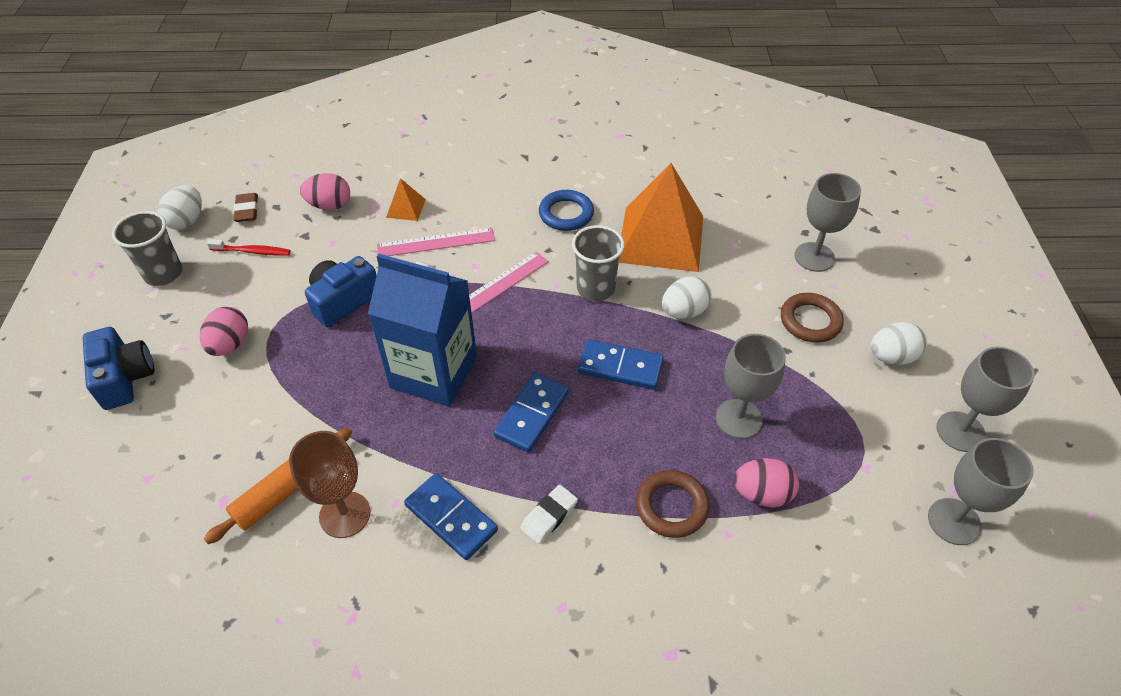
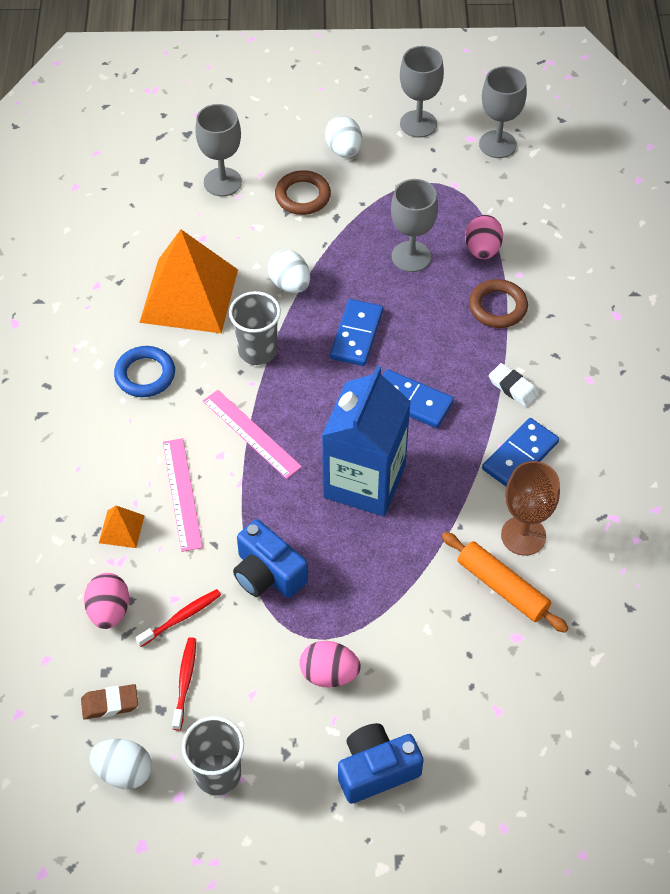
camera: 90 degrees left, 5 degrees up
none -> red toothbrush [136,589,221,647]

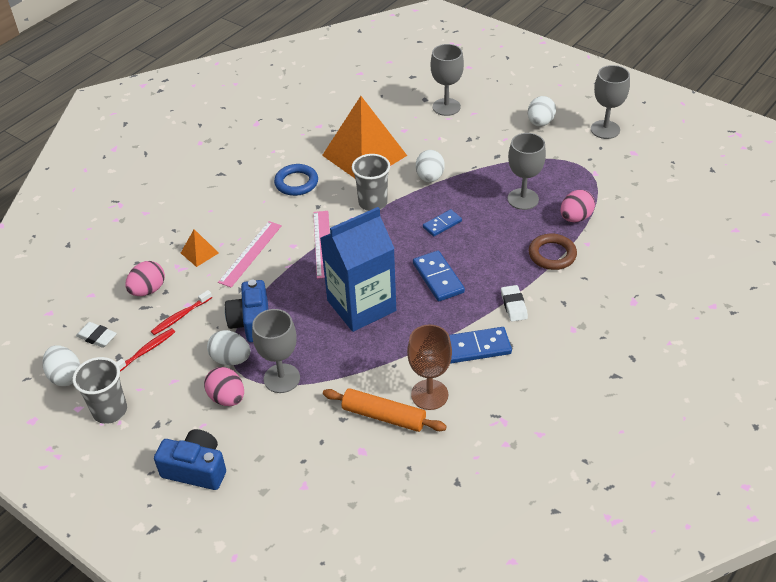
camera: 40 degrees right, 10 degrees down
brown eraser [81,684,138,720] -> white eraser [76,322,117,348]
red toothbrush [136,589,221,647] -> red toothbrush turned 135 degrees clockwise [151,290,212,335]
brown ring [275,170,331,215] -> none
blue domino [330,299,383,366] -> blue domino [423,209,462,237], size x0.64
orange rolling pin [442,532,569,633] -> orange rolling pin turned 60 degrees counterclockwise [323,388,447,432]
grey goblet [479,66,527,158] -> grey goblet moved to [252,309,300,393]
none -> white egg [207,330,250,366]

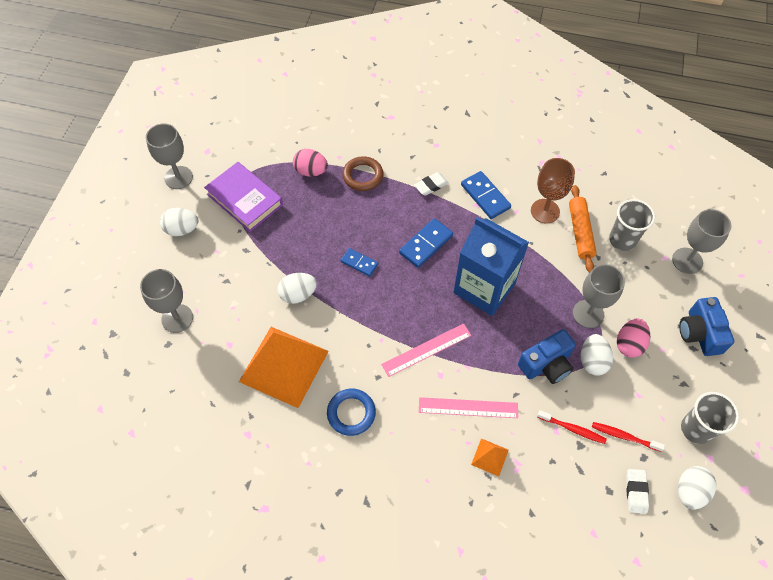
camera: 115 degrees left, 15 degrees up
pink egg [125,261,165,296] -> none
grey cup [352,154,390,211] -> grey cup moved to [609,199,655,251]
grey goblet [508,133,546,210] -> grey goblet moved to [672,209,732,274]
none -> purple book [204,162,283,232]

